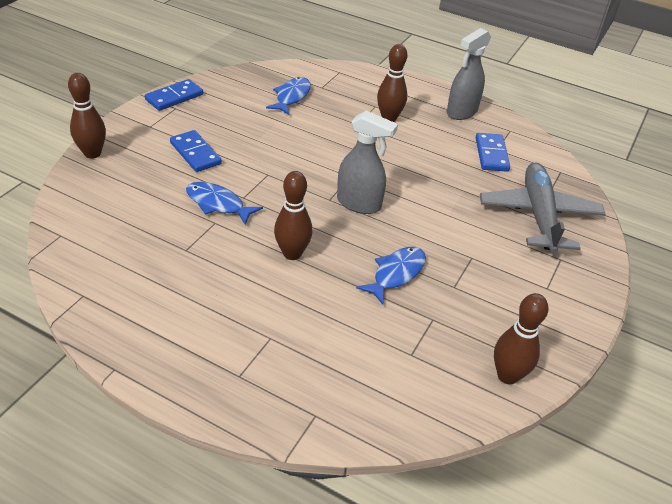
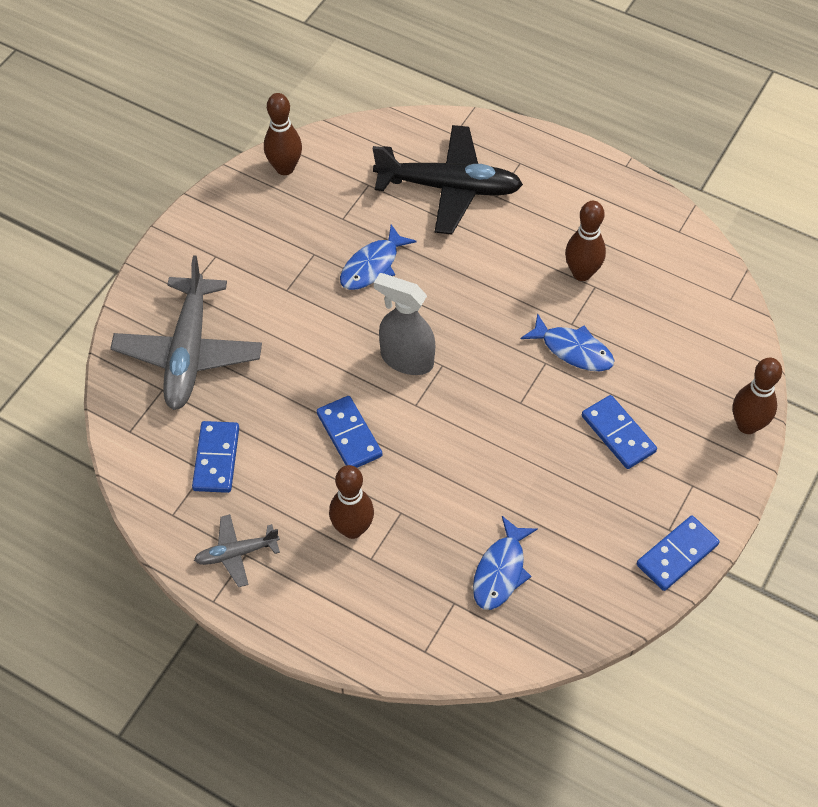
camera: 175 degrees left, 15 degrees up
brown bowling pin [274,171,313,260] -> brown bowling pin moved to [565,201,606,281]
grey spray bottle [447,28,491,120] -> grey plane [194,514,280,587]
none -> blue domino [317,396,382,468]
none -> black plane [373,125,523,235]

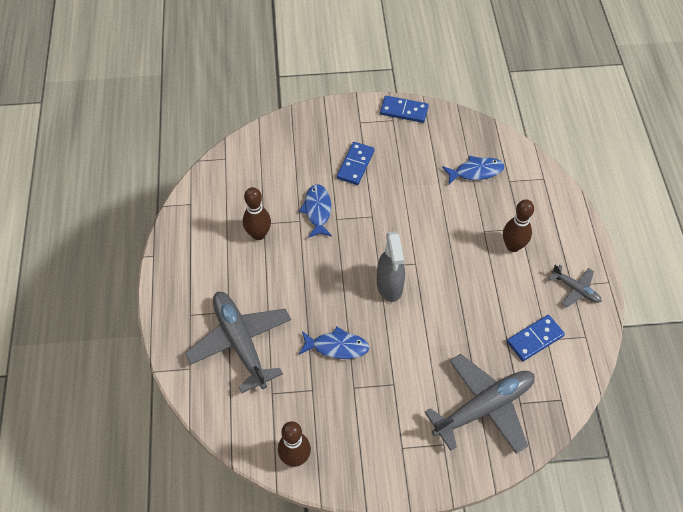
camera: 125 degrees left, 0 degrees up
blue domino [317,396,382,468] -> none
black plane [373,125,523,235] -> grey plane [185,292,291,393]
brown bowling pin [733,358,782,434] -> none

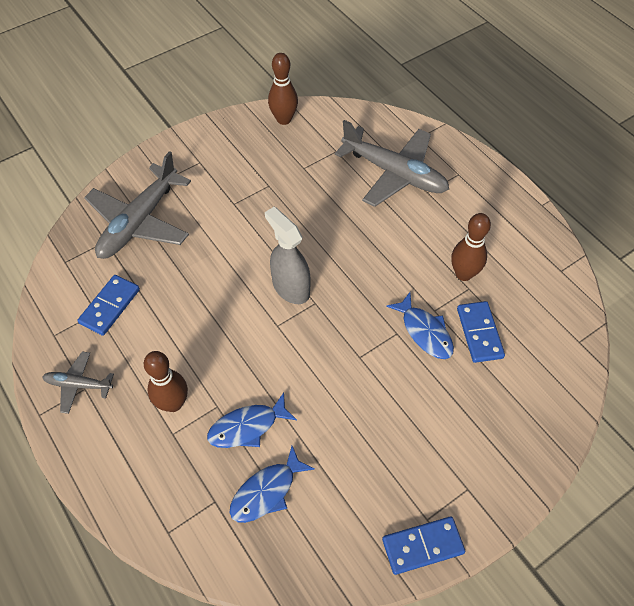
camera: 150 degrees right, 0 degrees up
blue fish [299,327,370,359] -> blue fish moved to [207,393,297,448]
blue domino [337,142,374,185] -> blue domino moved to [457,301,505,363]

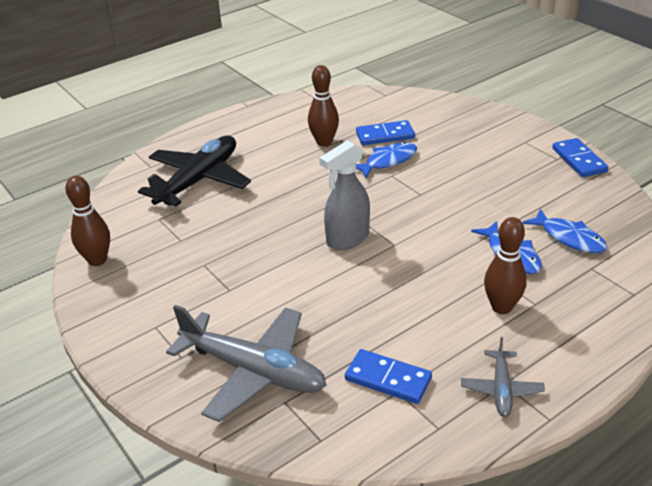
camera: 90 degrees left, 20 degrees down
grey plane [335,120,449,207] -> black plane [138,136,251,207]

